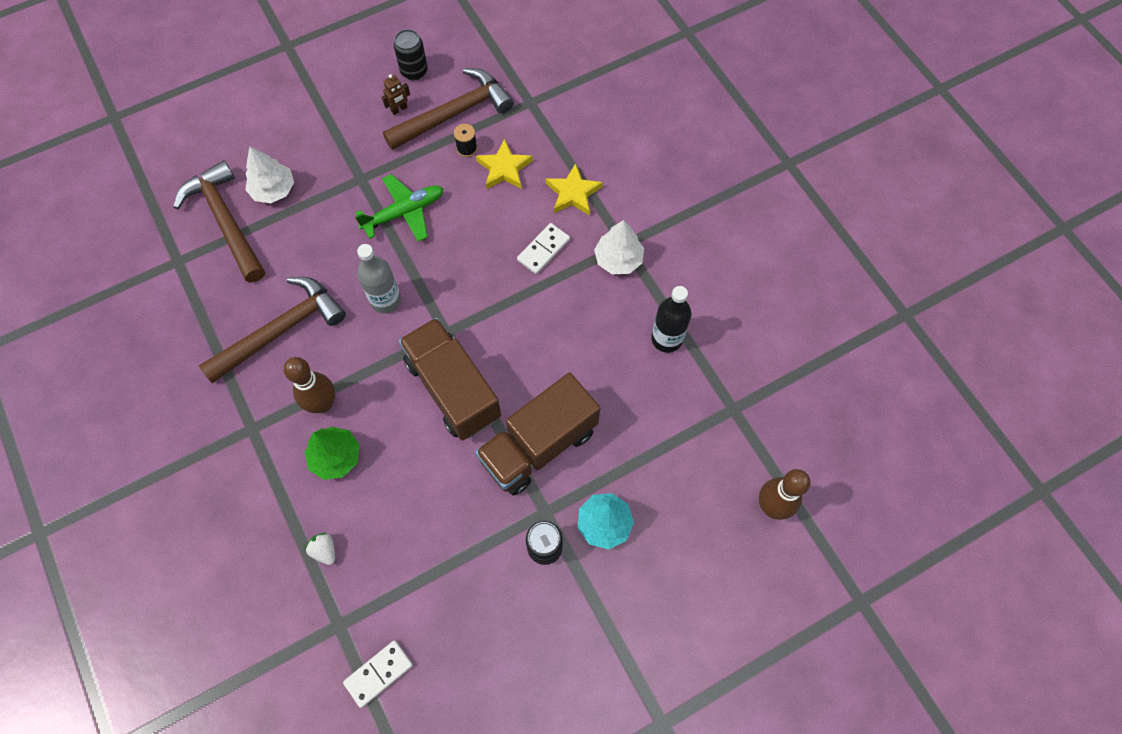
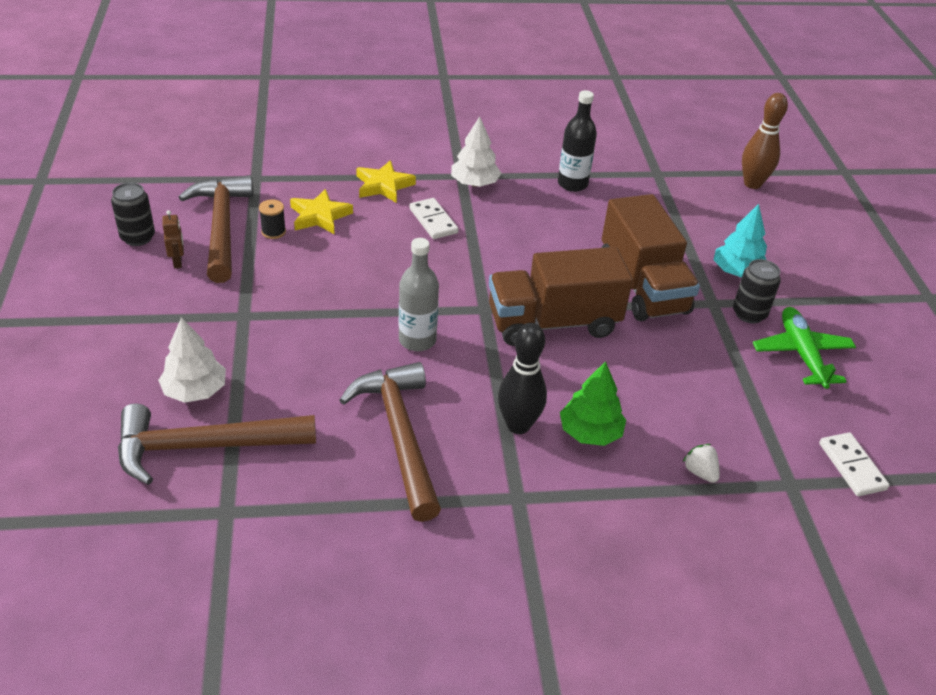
camera: 70 degrees left, 25 degrees down
brown bowling pin [284,357,335,413] -> black bowling pin [498,323,547,434]
white strawberry [305,533,335,565] -> white strawberry turned 75 degrees clockwise [683,444,720,483]
green plane [355,174,444,242] -> green plane moved to [753,307,856,389]

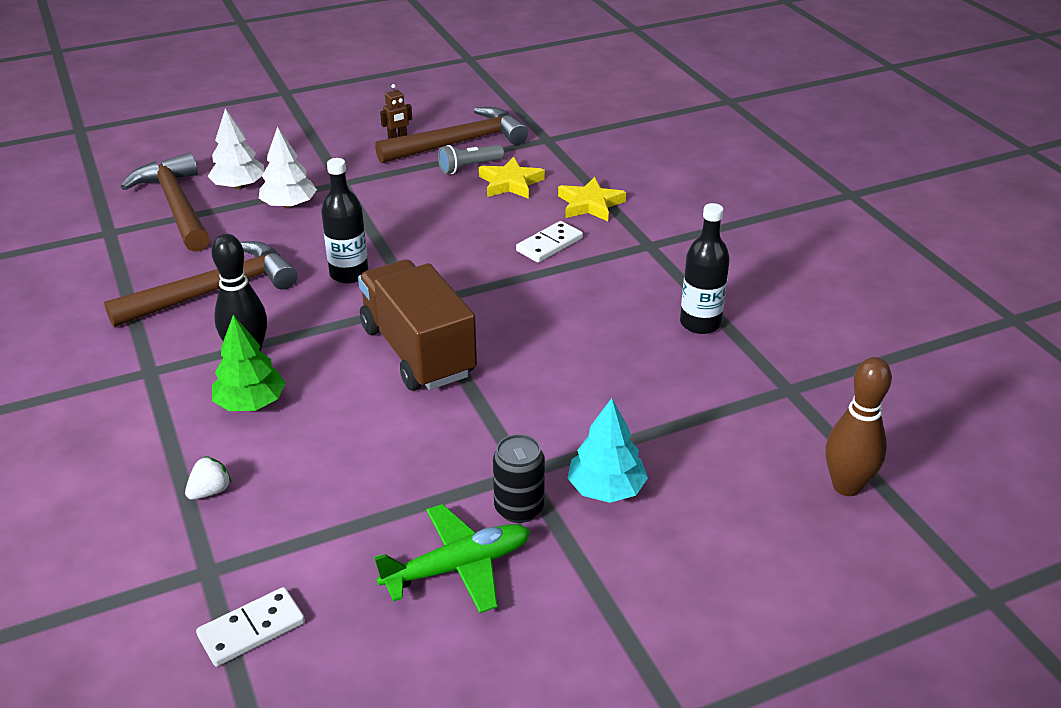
camera: 75 degrees right, 5 degrees down
black can [111,182,155,246] -> none
black spool [259,199,286,239] -> grey flashlight [438,145,504,174]
grey bottle [399,238,439,351] -> black bottle [321,158,369,284]
white tree [451,116,501,187] -> white tree moved to [259,126,317,209]
brown truck [602,194,700,321] -> none

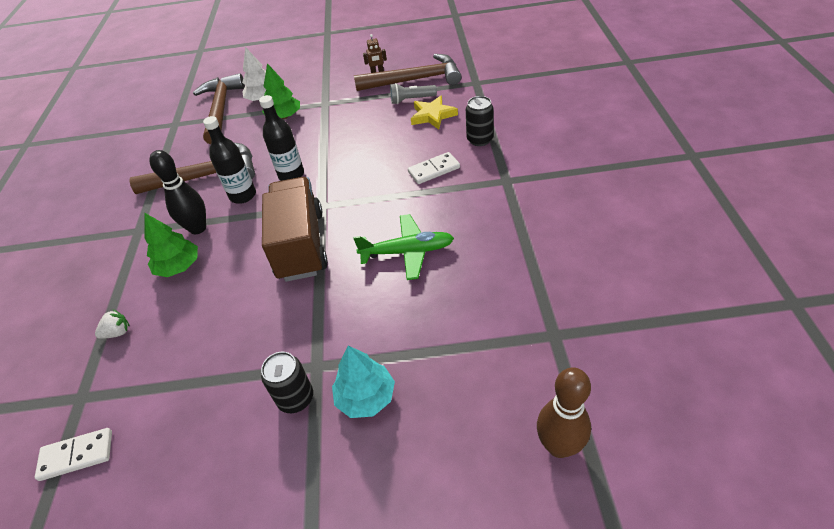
camera: 25 degrees right, 10 degrees up
white tree [259,126,317,209] -> green tree [262,63,300,119]
green plane [374,504,530,613] -> green plane moved to [353,214,454,280]
yellow star [558,177,626,221] -> black can [466,96,494,146]
black bottle [680,203,730,334] -> black bottle moved to [203,116,256,204]

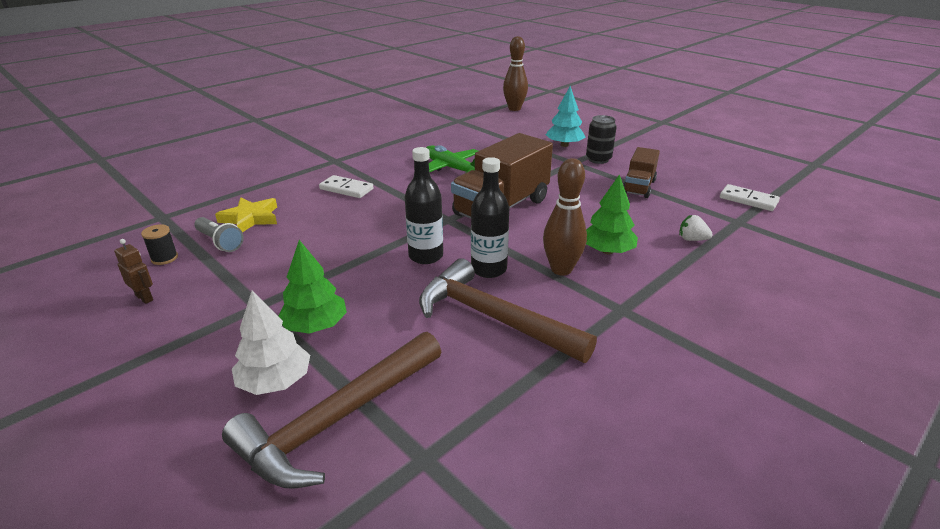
camera: 135 degrees left, 15 degrees down
black bowling pin [149,150,206,234] -> brown bowling pin [543,158,587,276]
brown hammer [354,54,462,91] -> black spool [141,224,178,265]
black can [466,96,494,146] -> none
none -> brown truck [623,147,660,198]

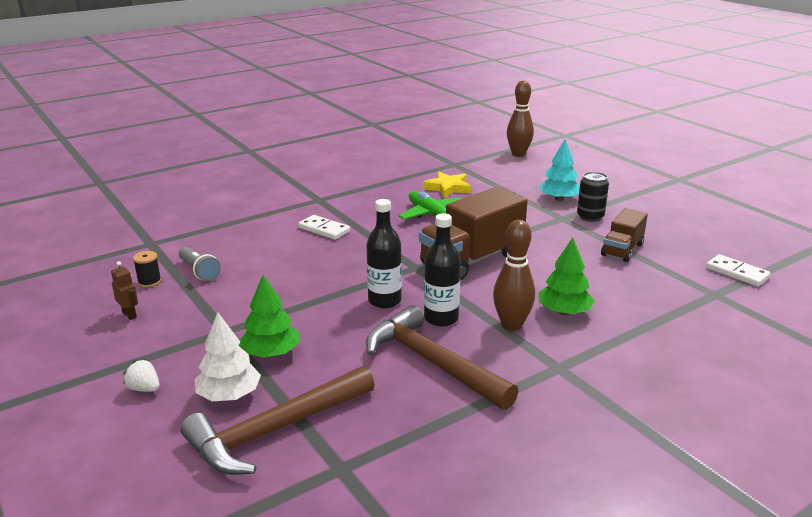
camera: 10 degrees right, 5 degrees down
yellow star [215,198,277,232] -> yellow star moved to [423,172,471,198]
white strawberry [679,215,713,241] -> white strawberry moved to [124,359,160,392]

